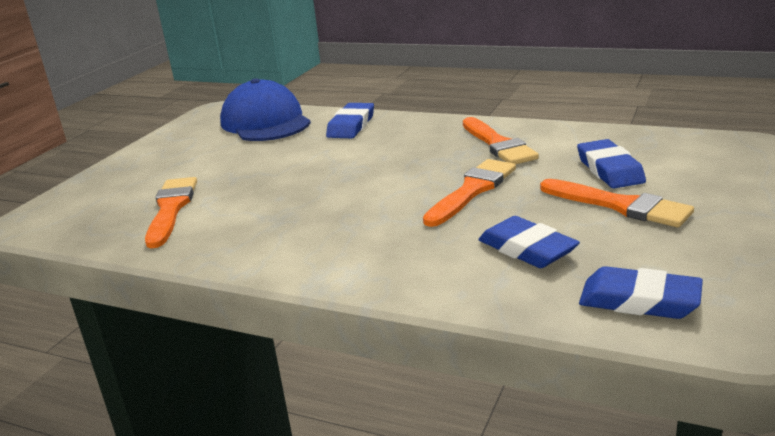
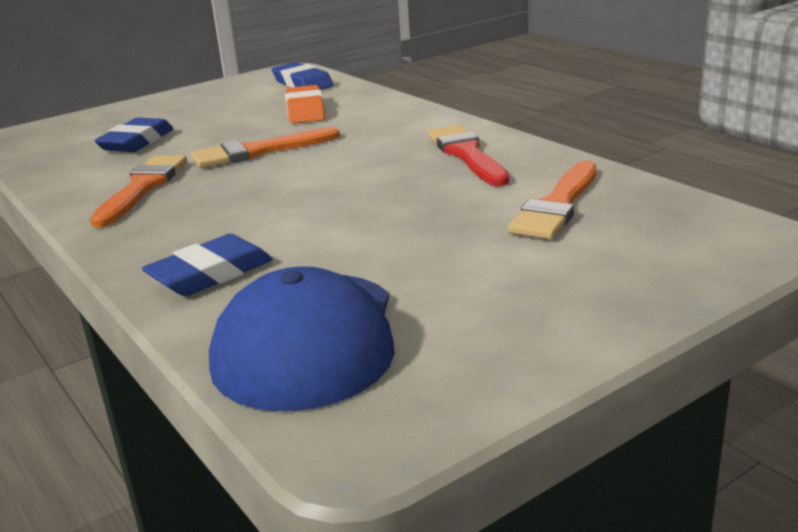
camera: 150 degrees left, 0 degrees up
blue eraser [478,216,580,268] -> orange eraser [285,85,325,123]
orange brush [540,179,694,227] -> none
none -> red brush [428,125,509,186]

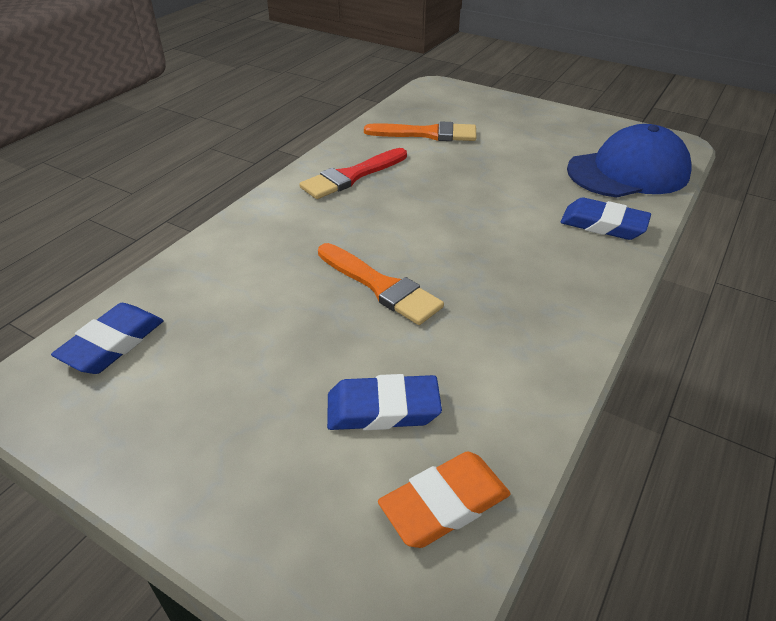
camera: 115 degrees left, 15 degrees up
orange brush [90,156,187,227] -> none
orange eraser [285,85,325,123] -> orange eraser moved to [378,452,511,548]

